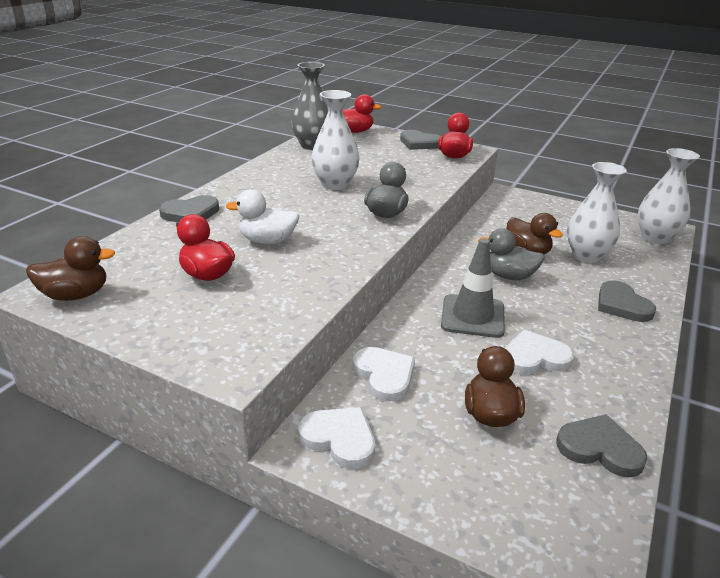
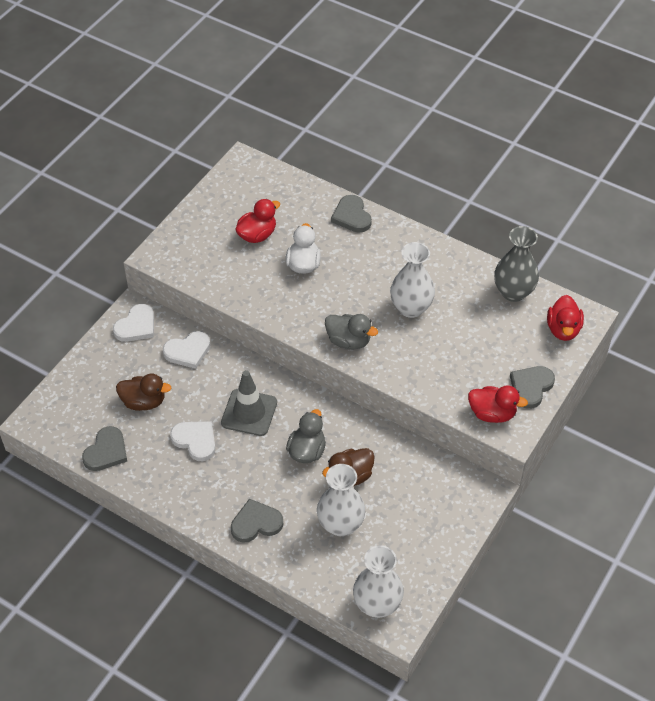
camera: 95 degrees right, 20 degrees up
brown duck [26,236,115,301] -> none
white heart [505,330,574,375] -> white heart turned 45 degrees counterclockwise [170,421,215,461]

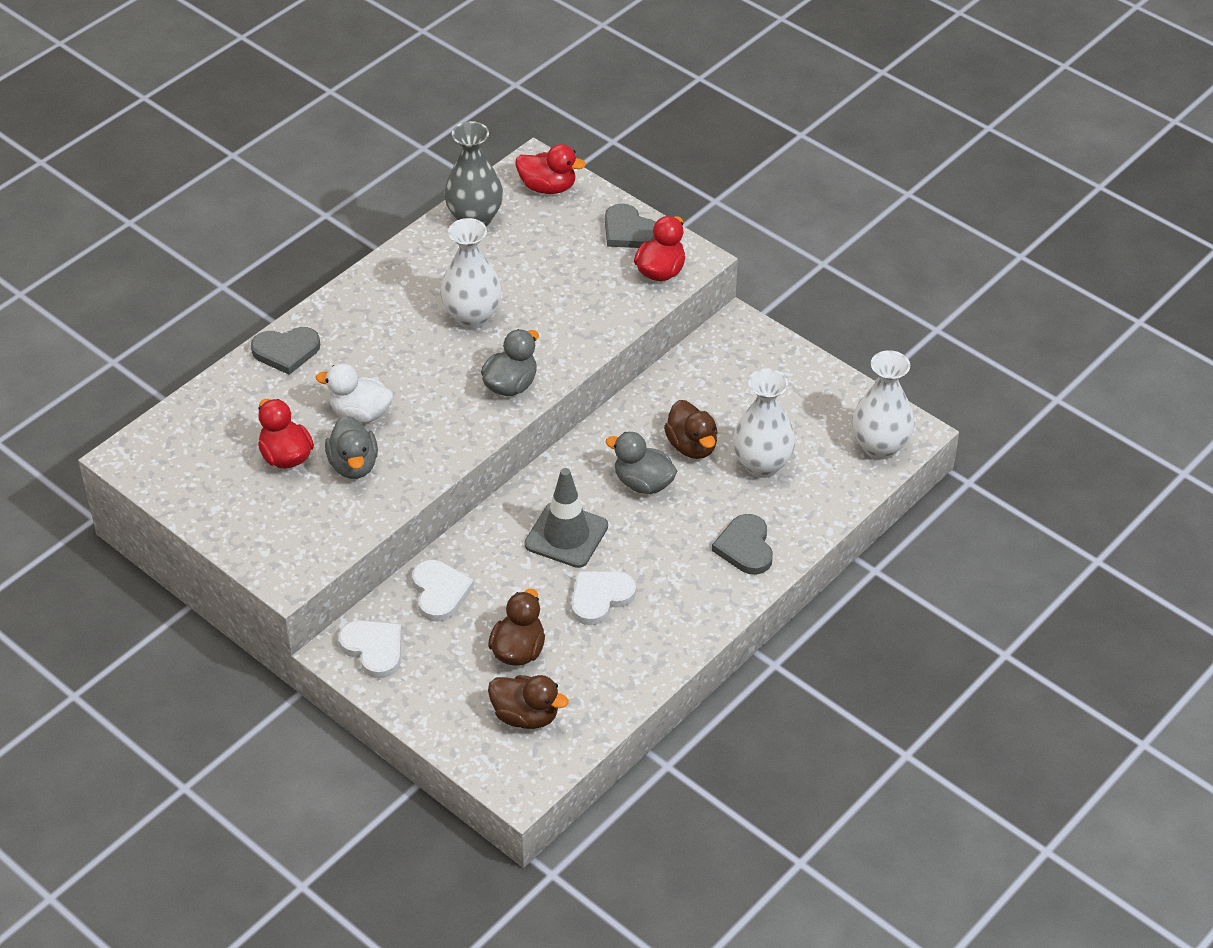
camera: 80 degrees left, 5 degrees down
grey heart [82,426,127,471] -> none
none -> grey duck [325,416,378,479]
none -> brown duck [488,675,569,729]

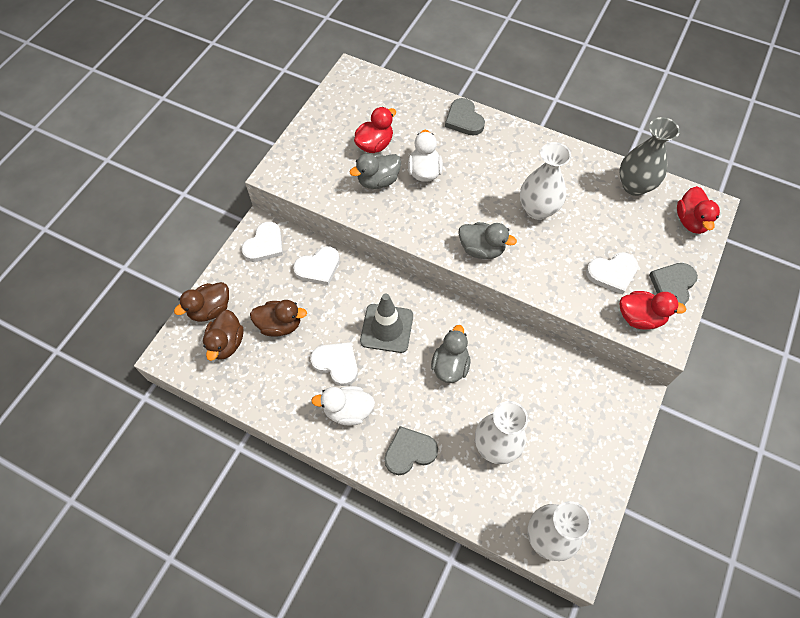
camera: 75 degrees right, 15 degrees up
brown duck [664,400,718,459] -> brown duck moved to [174,282,229,322]
none -> white duck [311,386,375,426]
none -> white heart [586,252,638,295]

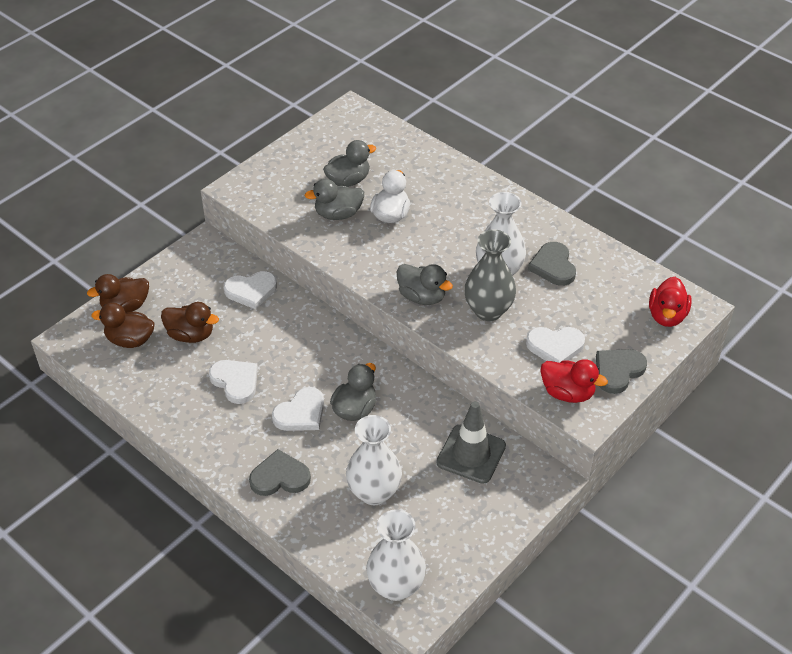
camera: 15 degrees right, 15 degrees down
brown duck [203,310,243,361] -> brown duck turned 75 degrees clockwise [91,303,155,348]
white heart [241,222,283,262] -> white heart moved to [272,387,324,431]
white duck [311,386,375,426] -> none
red duck [354,107,396,153] -> grey duck [323,140,376,187]
grey traffic cone [360,294,413,353] -> grey traffic cone moved to [436,401,506,484]
grey heart [445,98,485,135] -> grey heart moved to [528,242,576,286]
grey vase [619,117,680,196] -> grey vase moved to [464,229,516,321]

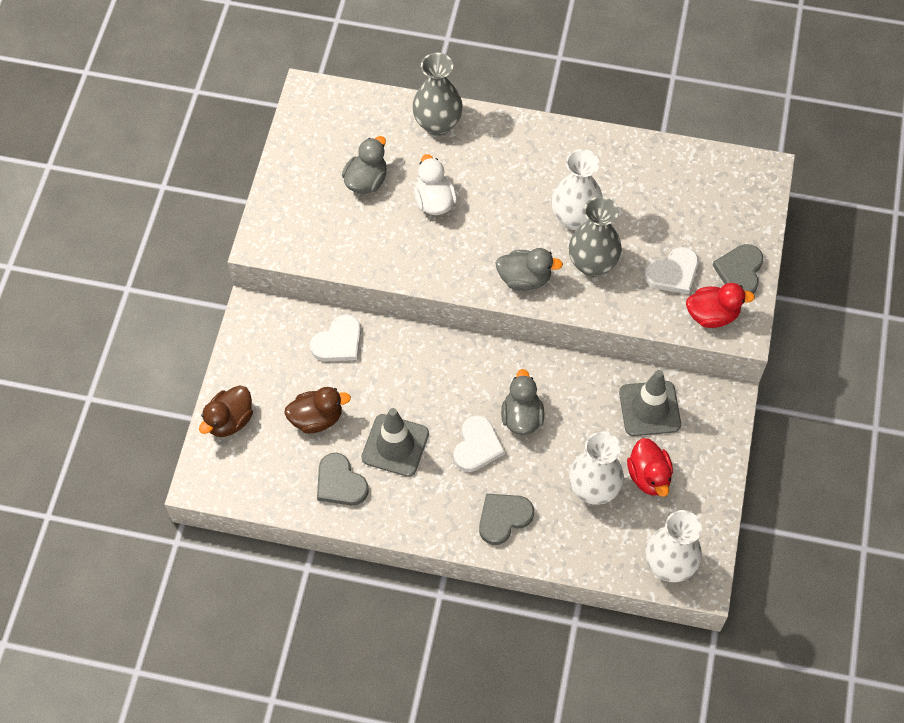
camera: 30 degrees left, 15 degrees up
brown duck [91,303,155,348] -> none
white heart [209,360,258,404] -> grey traffic cone [361,408,429,477]
grey duck [305,179,364,220] -> none
grey heart [528,242,576,286] -> grey heart moved to [317,453,369,505]
red duck [649,277,692,327] -> red duck moved to [627,438,673,497]
none -> grey vase [412,53,463,136]

